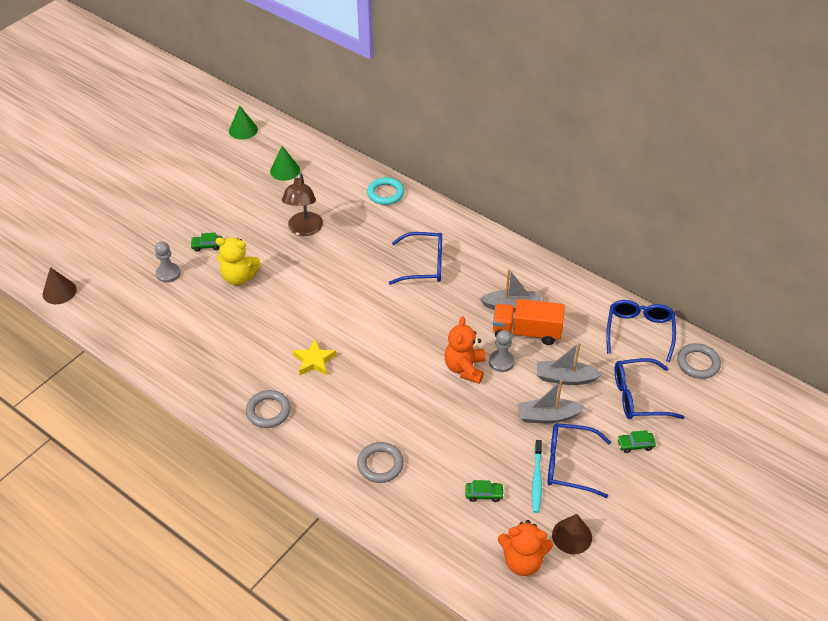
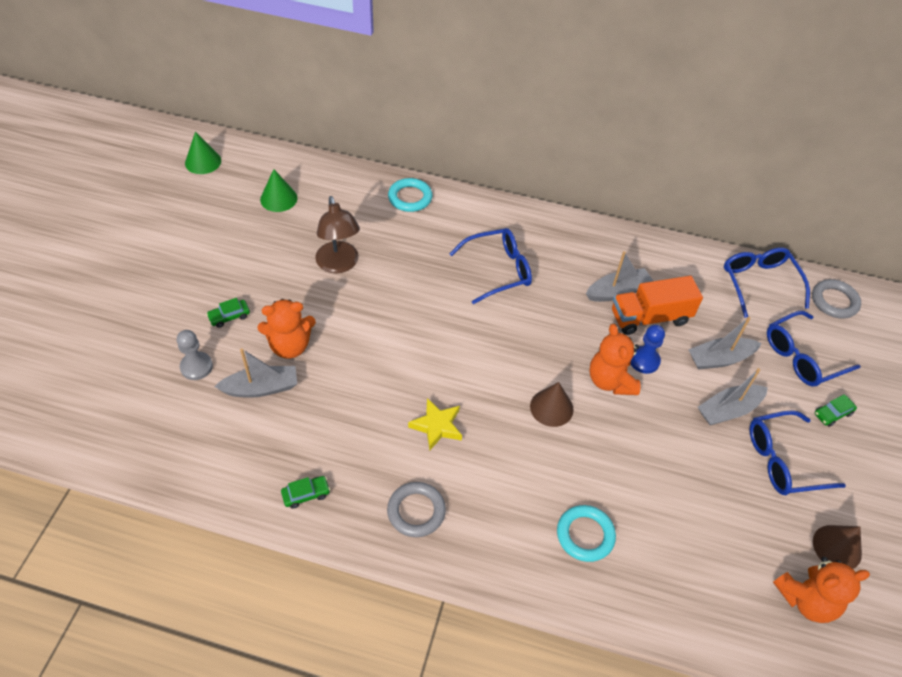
camera: 25 degrees left, 5 degrees up
brown cone [43,267,77,304] -> brown cone moved to [530,382,574,427]
yellow teddy bear [216,237,261,285] -> orange teddy bear [257,299,316,359]
grey ring [357,442,404,483] -> turquoise ring [557,505,616,562]
green car [465,480,504,502] -> green car moved to [281,476,330,509]
grey pawn [489,330,515,372] -> blue pawn [631,325,665,374]
turquoise toothbrush [532,440,542,513] -> none
none -> grey boat [214,348,297,398]

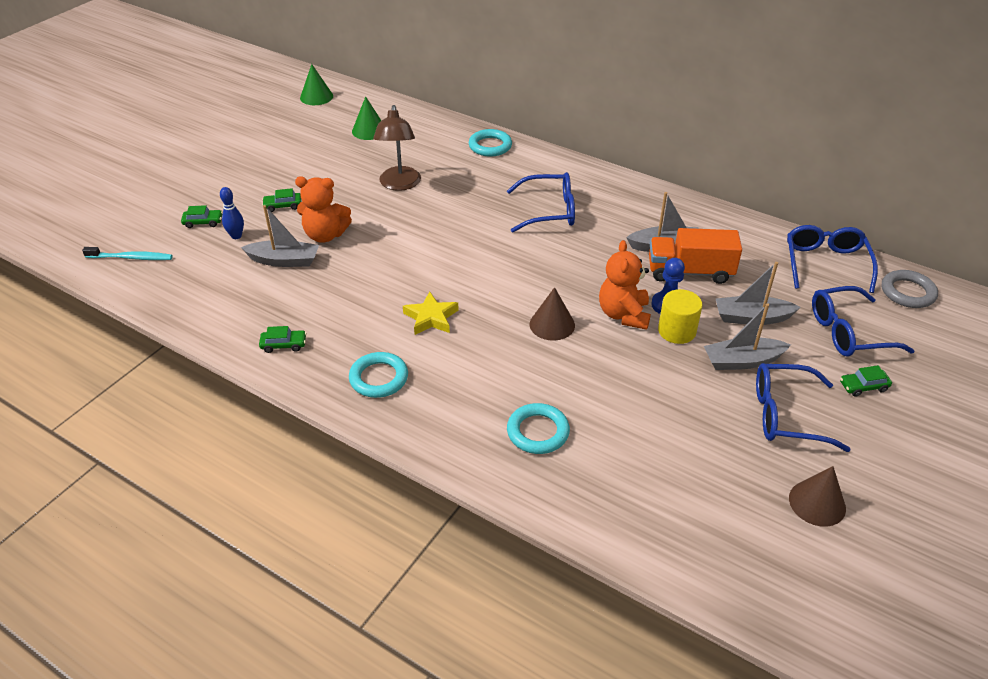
camera: 20 degrees right, 10 degrees down
grey pawn [177,330,213,380] -> blue bowling pin [220,187,244,239]
grey ring [387,482,446,537] -> turquoise ring [349,352,408,398]
orange teddy bear [773,557,870,623] -> none
none -> turquoise toothbrush [82,247,173,260]
none -> green car [181,205,223,228]
none -> yellow cylinder [658,289,702,344]

